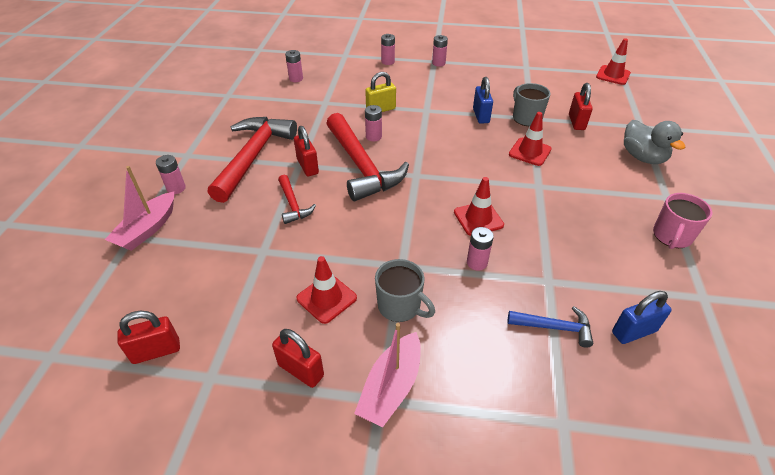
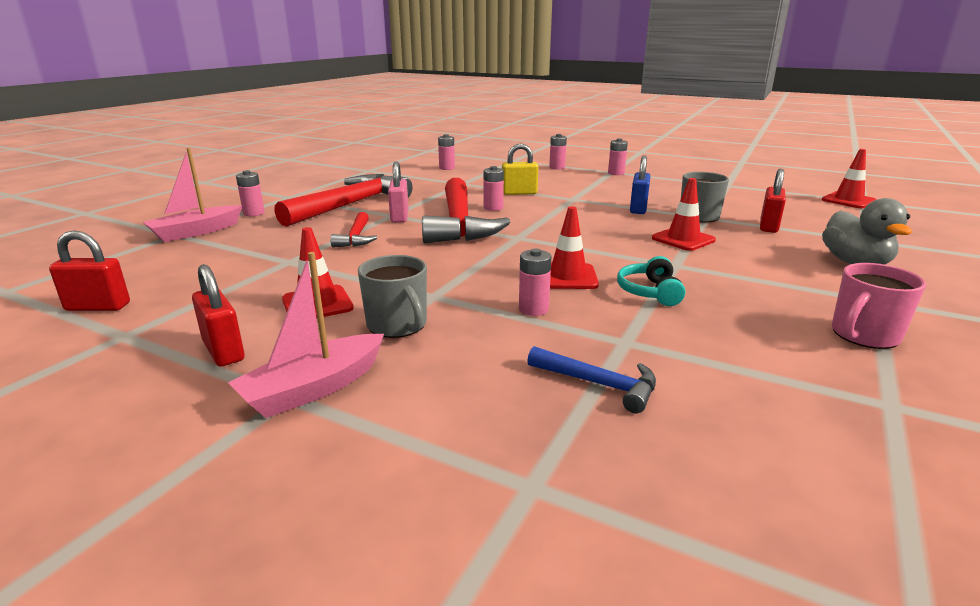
camera: 20 degrees right, 20 degrees down
red padlock [294,126,319,176] -> pink padlock [388,161,409,223]
blue padlock [612,291,672,344] -> none
none -> turquoise headphones [617,256,685,306]

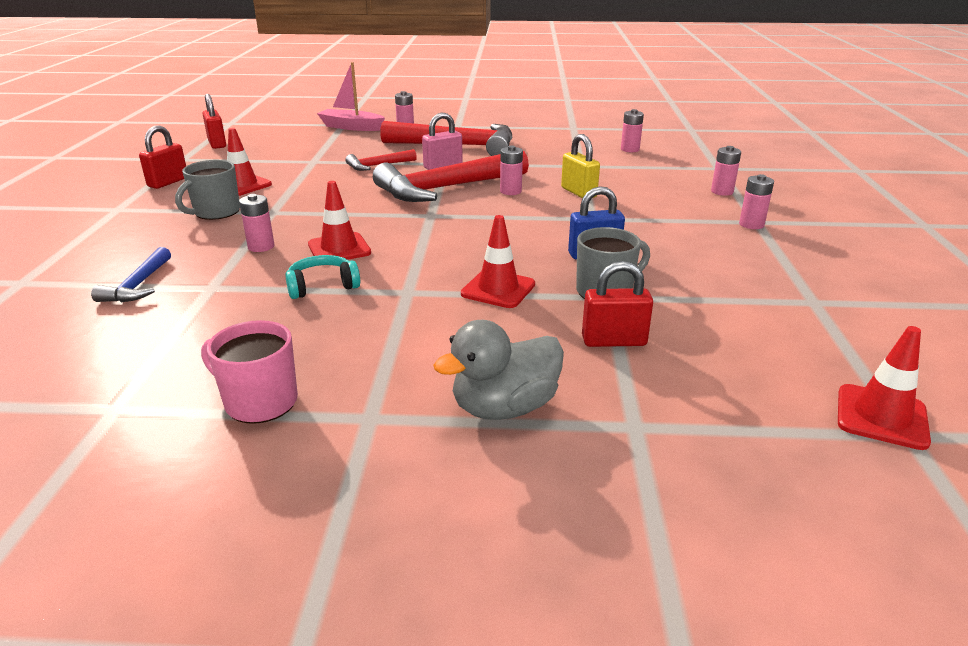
camera: 65 degrees right, 5 degrees up
pink boat [228,252,384,418] -> none

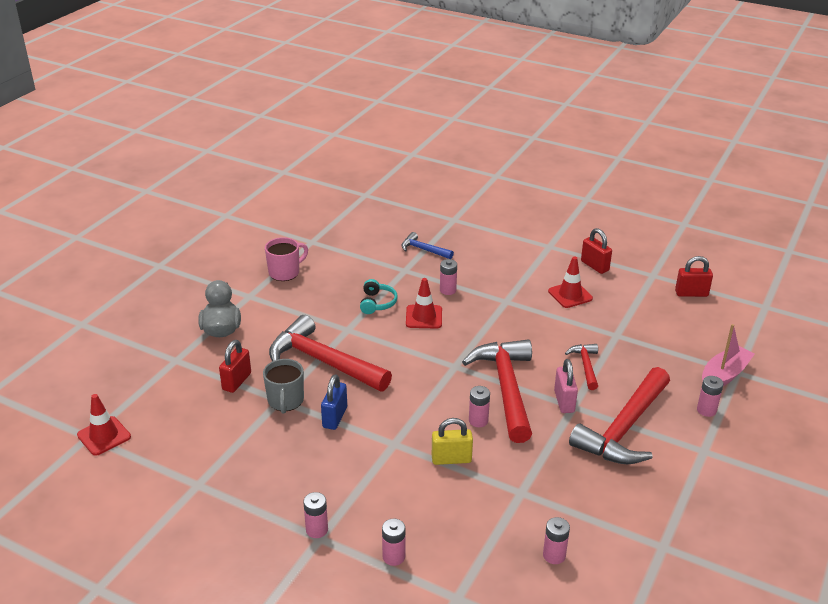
camera: 115 degrees right, 5 degrees up
grey mug [175,160,240,220] -> none
red traffic cone [461,215,535,308] -> red hammer [269,315,392,391]

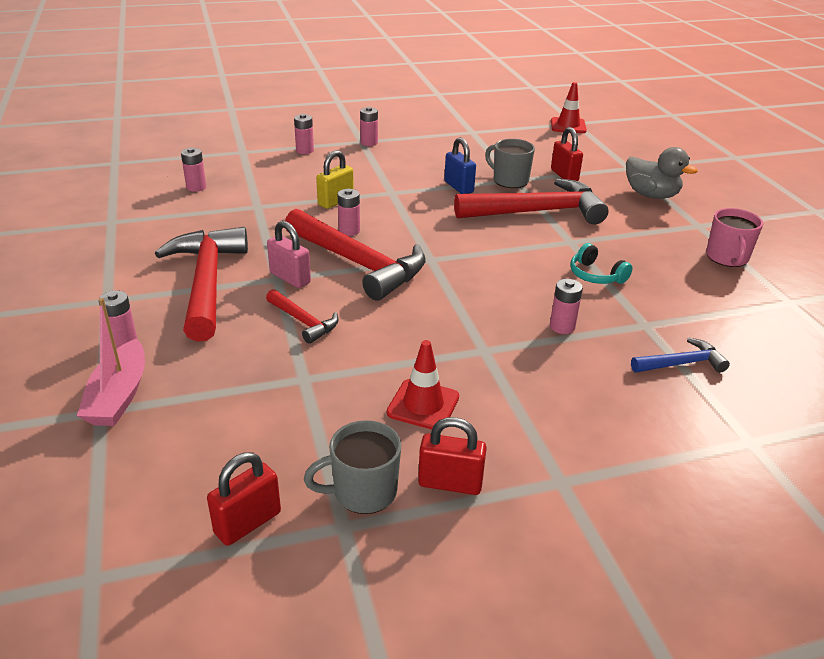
camera: 135 degrees right, 0 degrees up
red traffic cone [406,278,442,329] -> none
none -> grey mug [304,420,401,514]

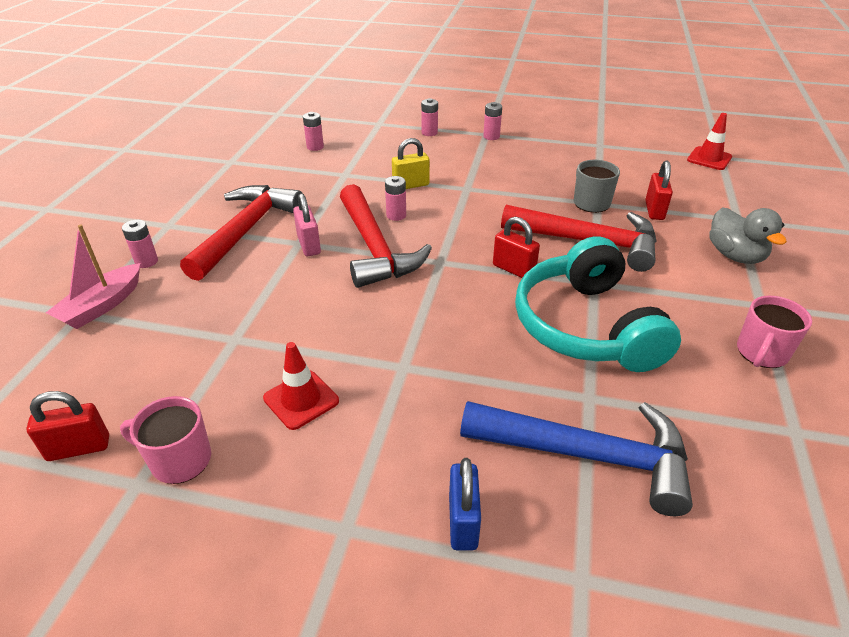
camera: 30 degrees right, 5 degrees up
red hammer [266,289,339,344] -> none
grey mug [304,420,401,514] -> pink mug [120,396,211,484]
red padlock [418,417,487,495] -> red padlock moved to [493,217,540,278]
blue padlock [444,137,476,194] -> blue padlock moved to [449,458,481,550]
pink battery [550,279,583,334] -> none
turquoise headphones [570,243,633,284] -> turquoise headphones [515,236,681,372], size x2.48
blue hammer [631,337,730,373] -> blue hammer [460,401,693,516], size x2.08

